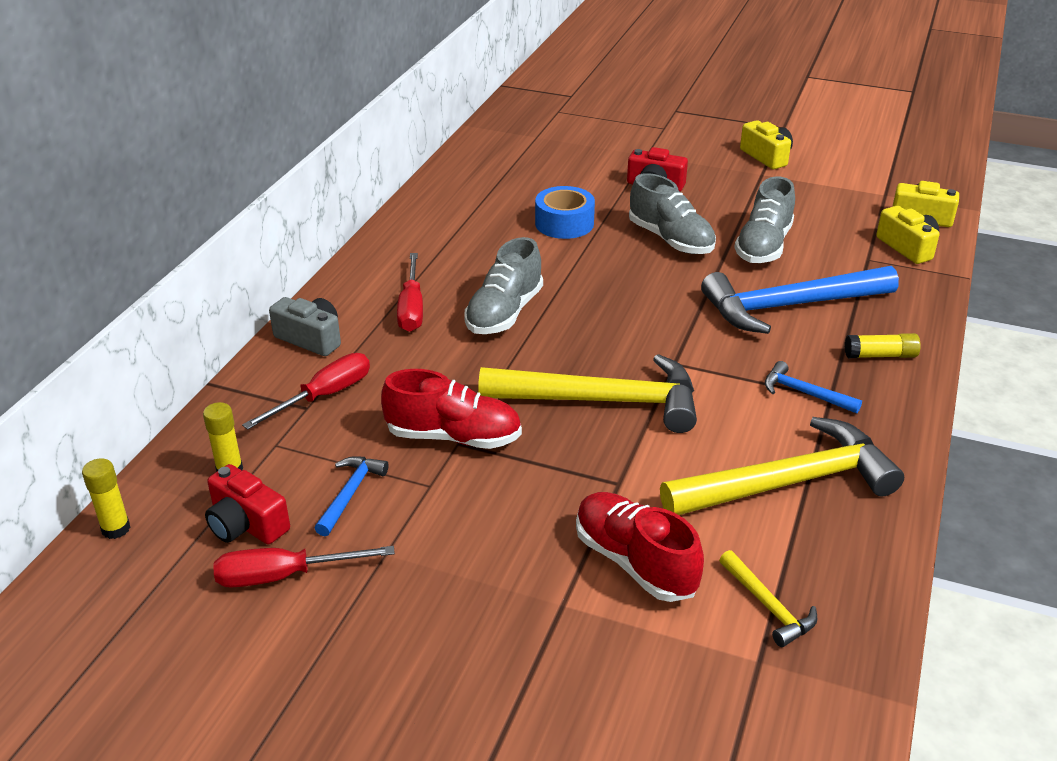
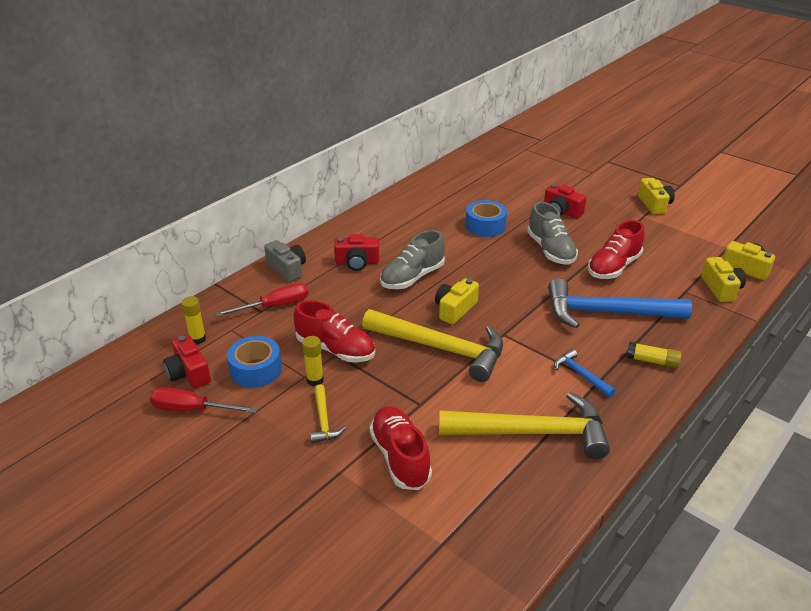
camera: 20 degrees right, 0 degrees up
yellow glue stick [82,458,130,539] -> yellow glue stick moved to [302,336,324,386]
blue hammer [314,456,389,536] -> blue tape [227,336,282,388]
red screwdriver [397,253,423,332] -> red camera [334,234,379,271]
yellow hammer [719,550,817,647] -> yellow hammer moved to [310,384,346,443]
grey shoe [734,176,795,263] -> red shoe [588,220,645,279]
none -> yellow camera [435,278,479,325]

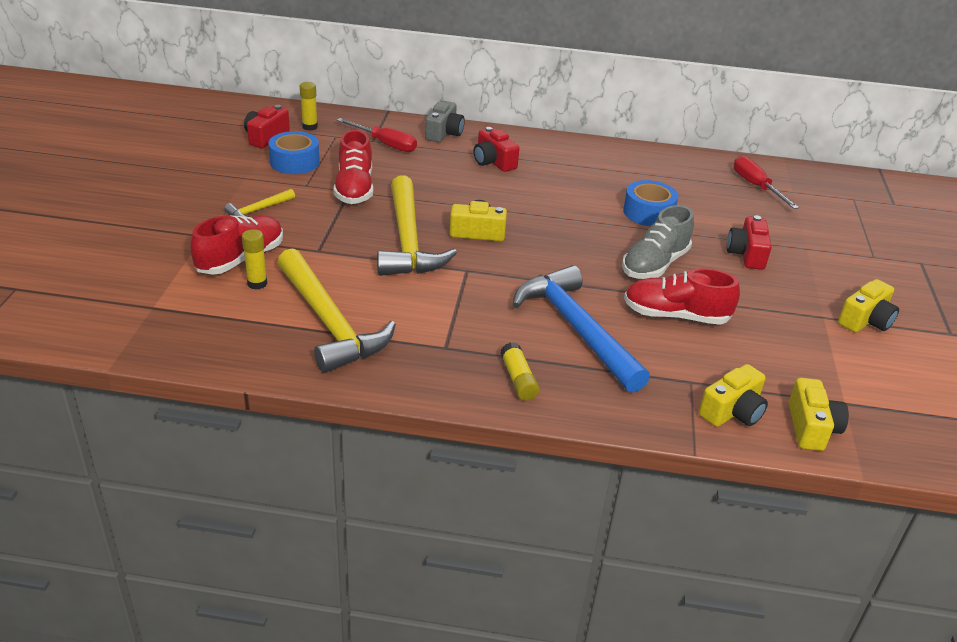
camera: 55 degrees right, 0 degrees up
red screwdriver [150,387,258,413] -> red screwdriver moved to [734,156,799,209]
yellow glue stick [302,336,324,386] -> yellow glue stick moved to [242,229,267,290]
grey shoe [380,230,445,289] -> none
blue hammer [554,349,616,398] -> none

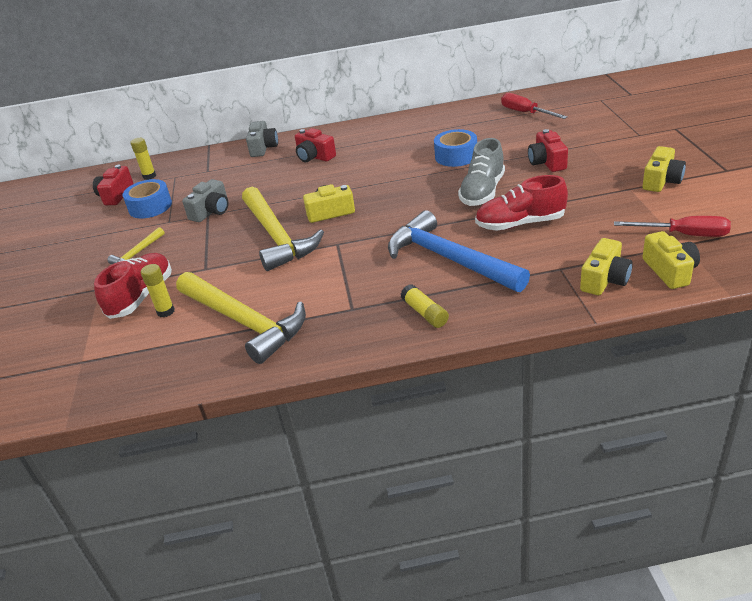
camera: 10 degrees left, 0 degrees up
red shoe [333,130,373,204] -> grey camera [182,179,228,222]
red screwdriver [337,118,417,152] -> red screwdriver moved to [614,216,731,237]

